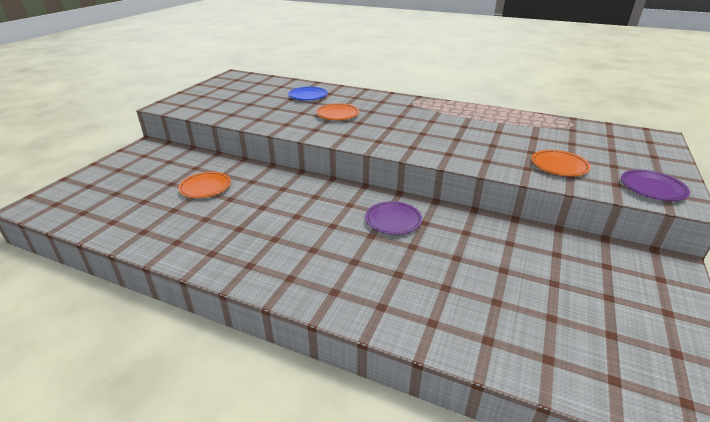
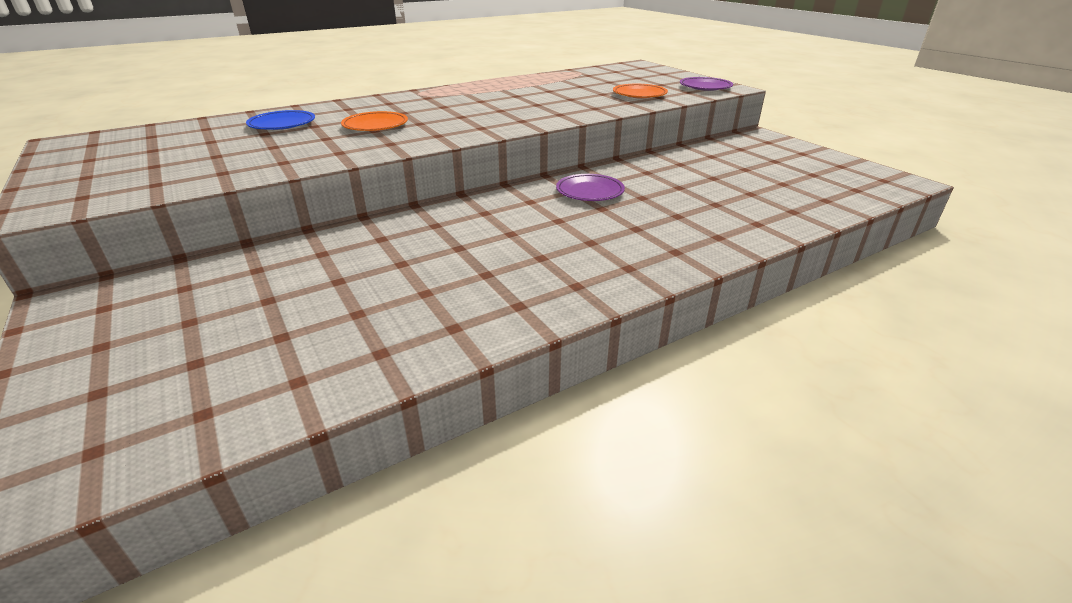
camera: 55 degrees left, 0 degrees up
orange plate [178,172,231,198] -> none

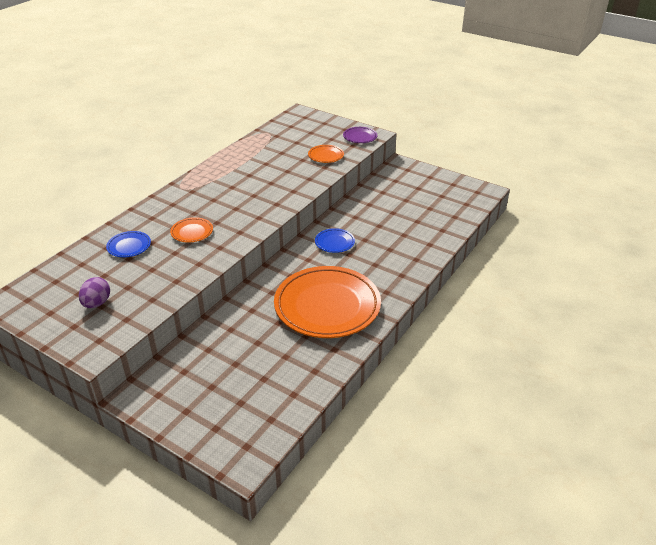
camera: 25 degrees left, 5 degrees up
purple plate [556,174,625,201] -> blue plate [315,228,355,253]
none -> purple egg [79,277,110,308]
none -> orange plate [274,266,381,338]

